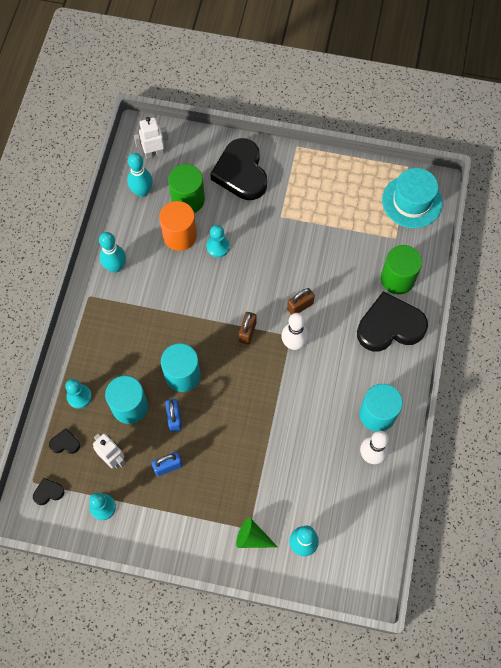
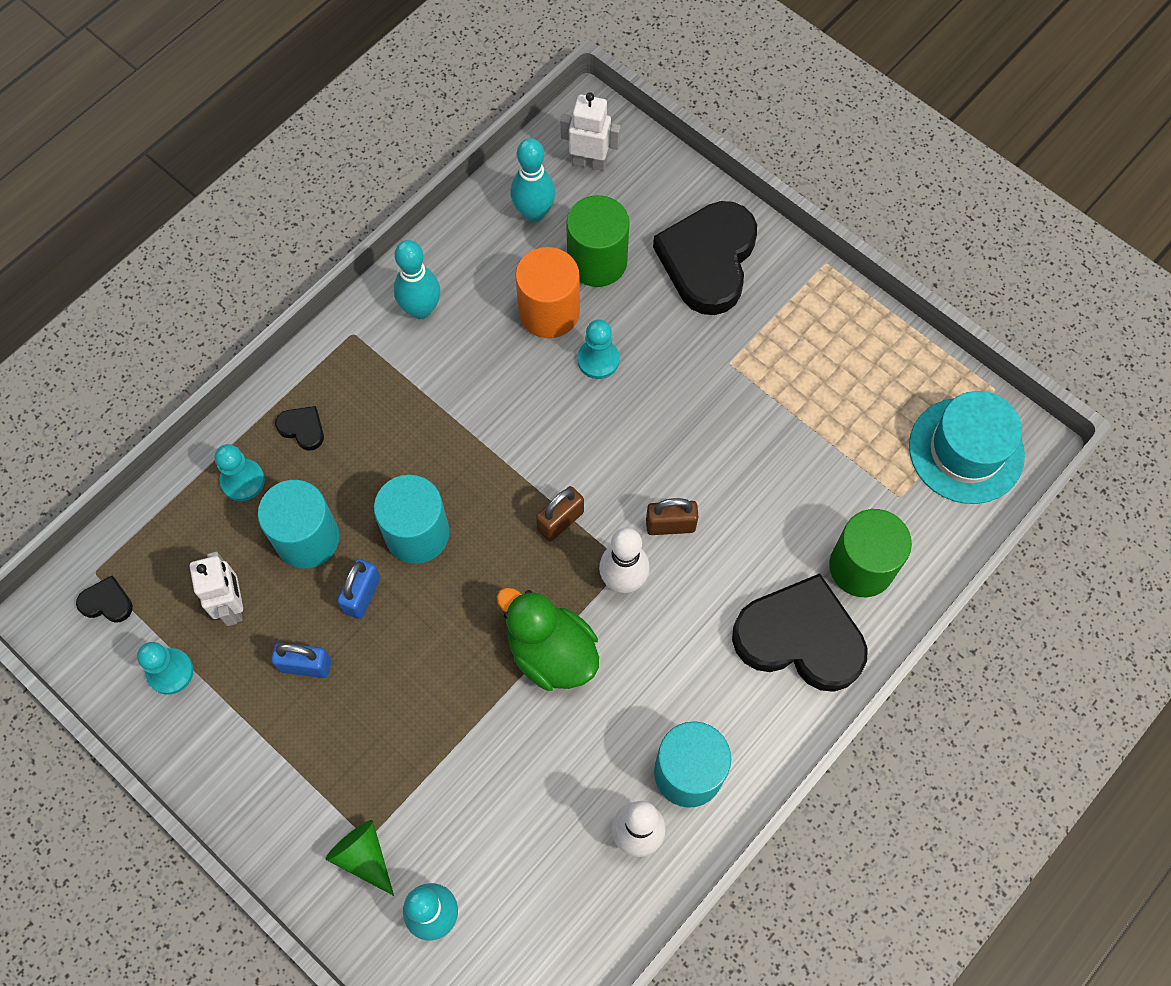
camera: 30 degrees right, 0 degrees up
black heart [49,428,80,454] -> black heart moved to [275,406,324,451]
none -> green duck [496,587,599,691]

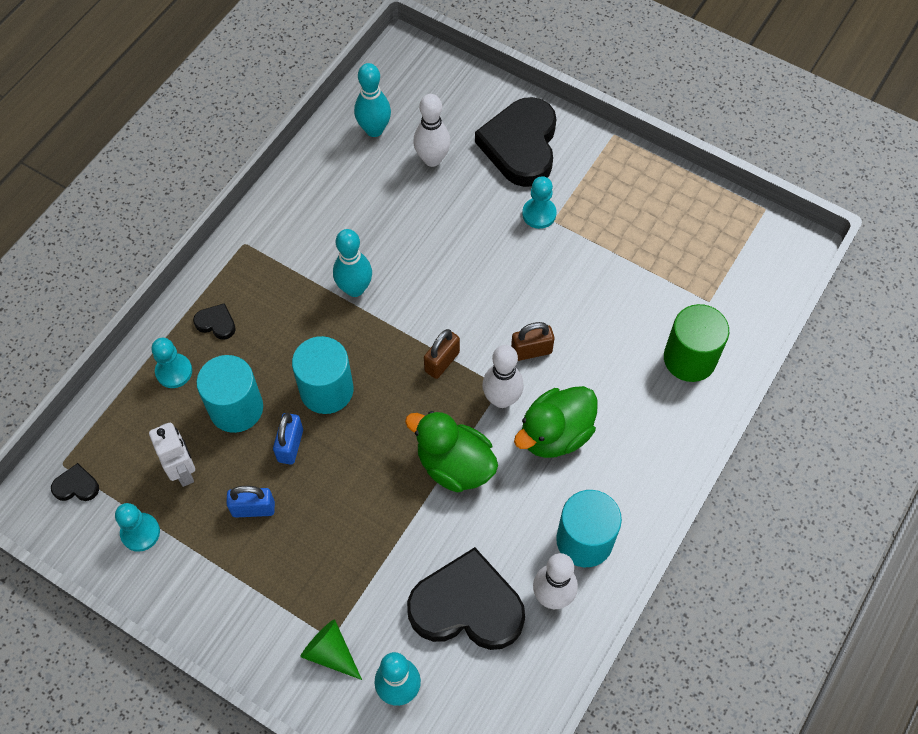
camera: 10 degrees left, 5 degrees down
turquoise bowling pin [394,240,440,319] -> turquoise bowling pin moved to [333,229,372,297]
orange cylinder [515,247,580,338] -> none
white robot [560,92,621,171] -> none
green cylinder [566,195,630,287] -> white bowling pin [413,94,451,167]
turquoise pawn [577,319,619,379] -> turquoise pawn moved to [522,176,557,229]
black heart [732,573,868,692] -> black heart moved to [407,547,525,650]
turquoise hat [909,391,1025,504] -> none
none -> green duck [514,386,598,458]

